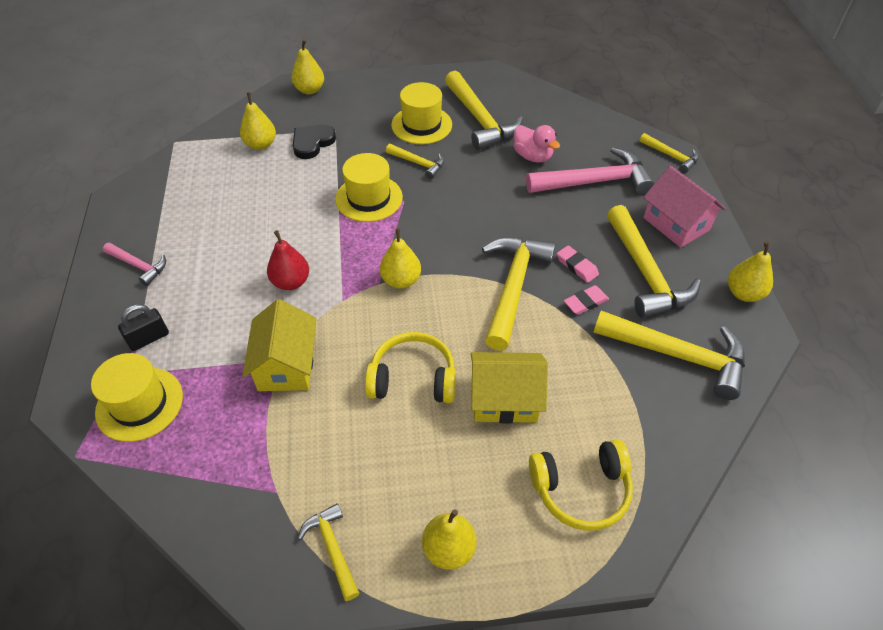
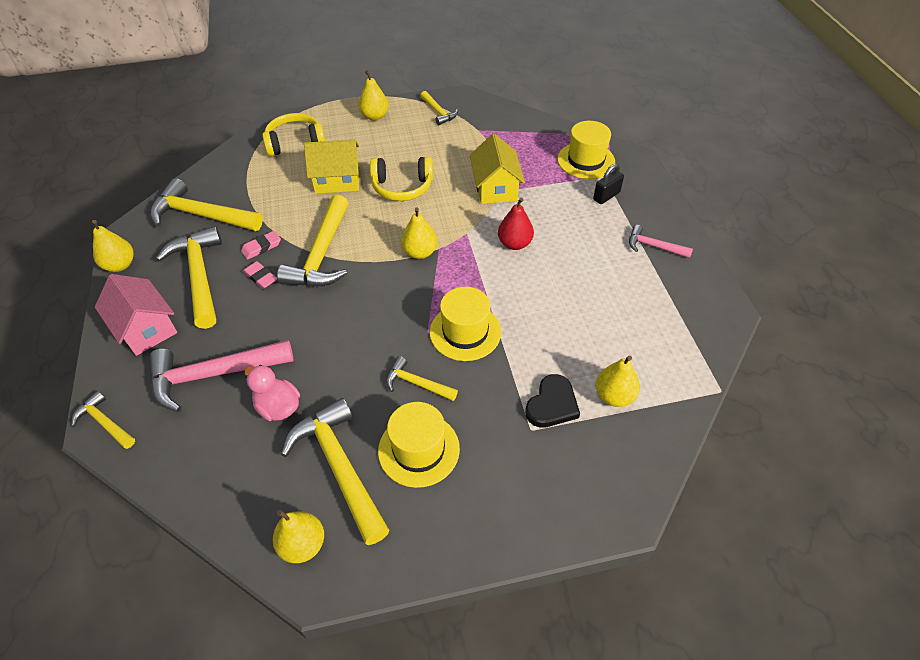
camera: 175 degrees right, 0 degrees up
yellow pear [291,39,324,94] -> yellow pear moved to [273,510,324,563]

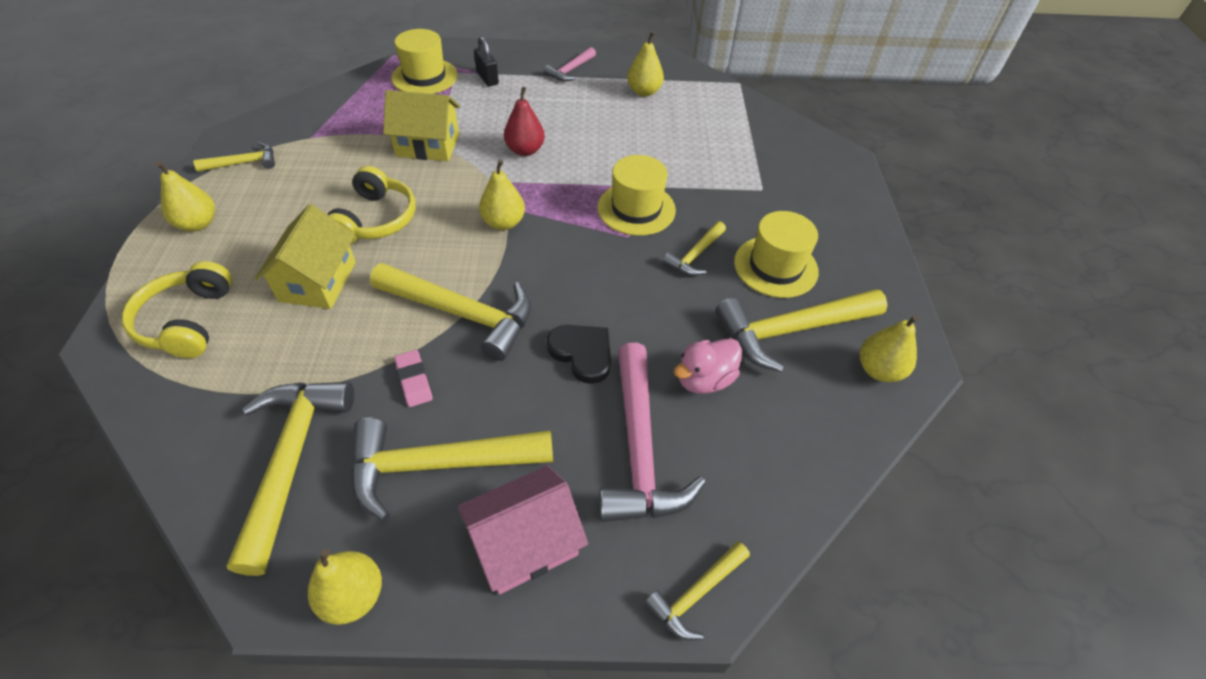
camera: 80 degrees left, 0 degrees up
yellow hammer [150,178,263,231] -> yellow hammer turned 150 degrees clockwise [227,382,354,576]
pink eraser [243,261,277,289] -> none
black heart [525,374,580,428] -> black heart moved to [547,325,611,384]
yellow pear [595,356,640,407] -> yellow pear moved to [627,31,664,97]

